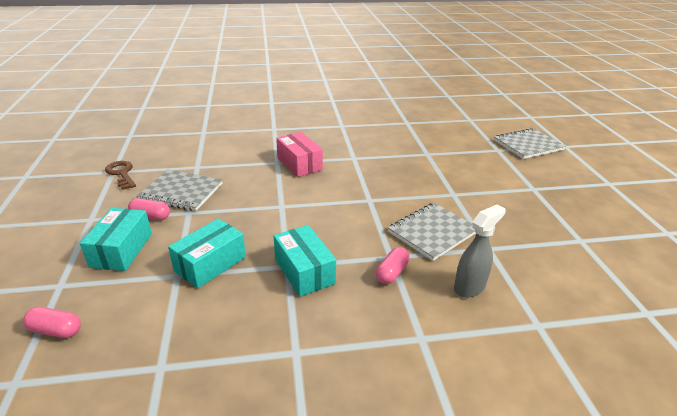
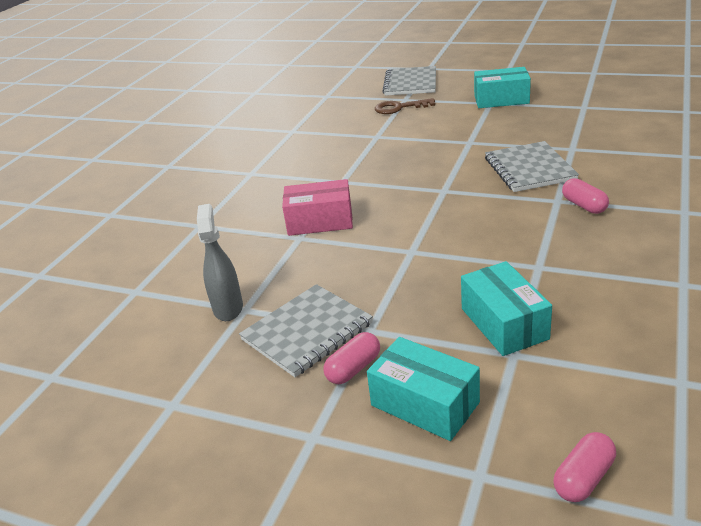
camera: 55 degrees left, 0 degrees up
brown key [105,161,136,190] -> brown key moved to [375,98,435,114]
turquoise box [274,225,336,297] -> turquoise box moved to [474,67,531,108]
grey spray bottle [454,204,506,298] -> grey spray bottle moved to [197,204,243,321]

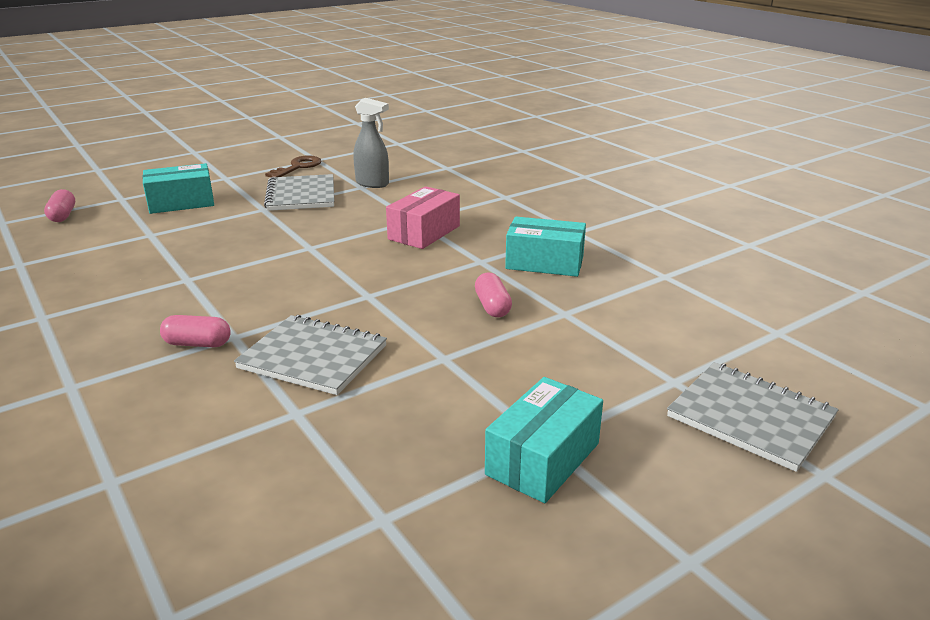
camera: 120 degrees right, 5 degrees down
pink capsule [324,332,380,384] -> pink capsule moved to [475,273,512,317]
brown key [375,98,435,114] -> brown key moved to [265,155,322,177]
turquoise box [461,261,552,356] -> turquoise box moved to [505,217,586,277]

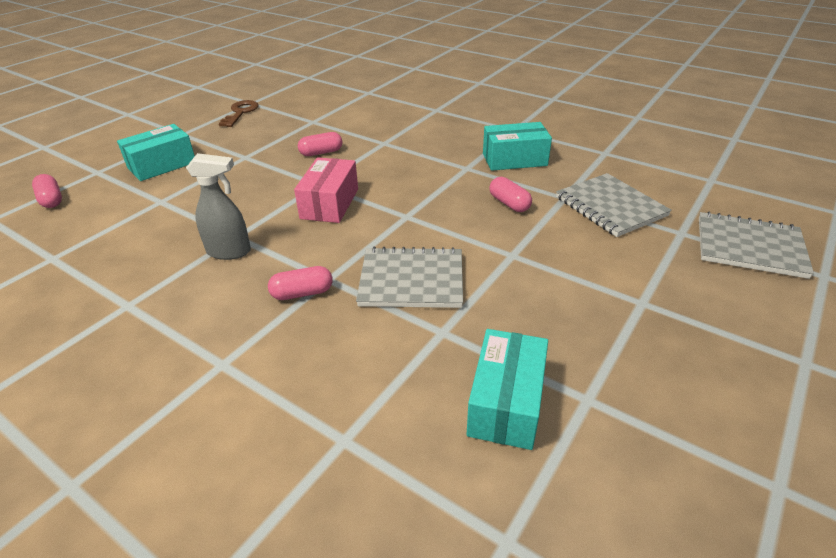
camera: 20 degrees left, 10 degrees up
grey notebook [264,174,334,211] -> grey notebook moved to [556,173,672,237]
grey spray bottle [353,98,389,188] -> grey spray bottle moved to [186,153,251,260]
pink box [386,186,460,249] -> pink box moved to [294,157,358,223]
turquoise box [485,377,603,503] -> turquoise box moved to [467,329,548,450]
none -> pink capsule [298,132,342,156]

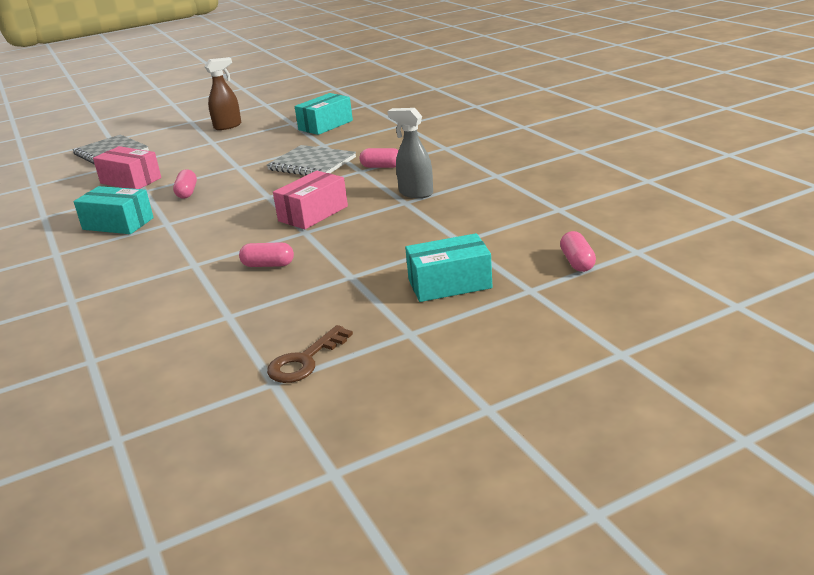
camera: 150 degrees left, 10 degrees down
grey notebook [556,173,672,237] -> pink box [93,146,161,189]
none -> brown spray bottle [204,57,241,130]

